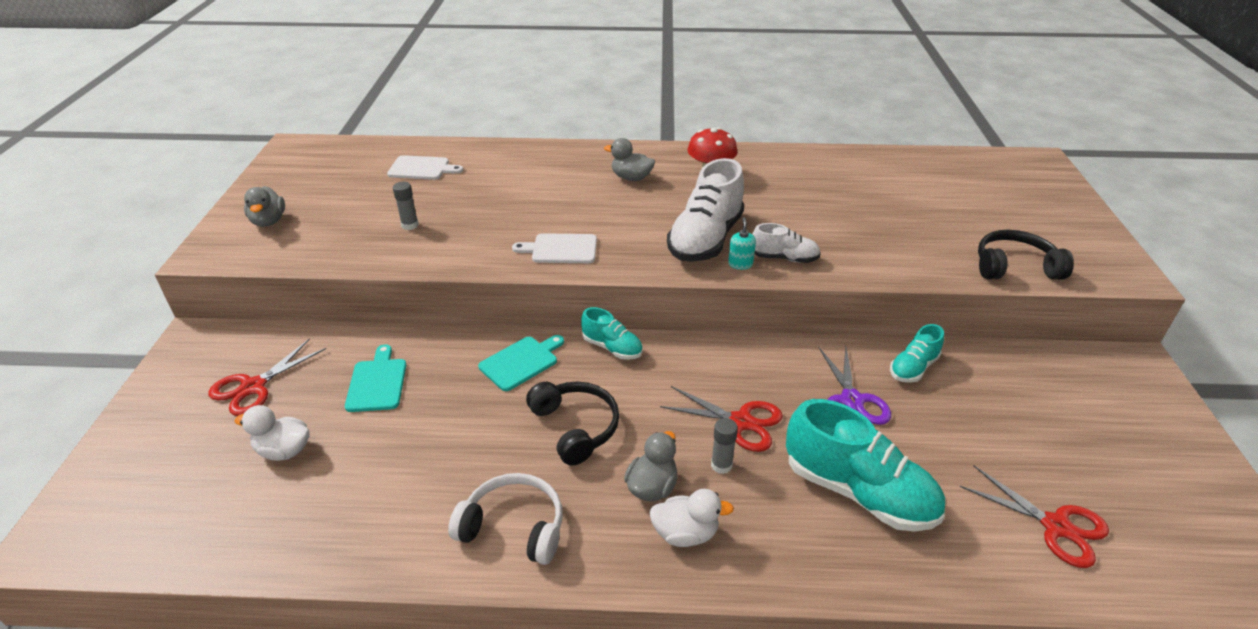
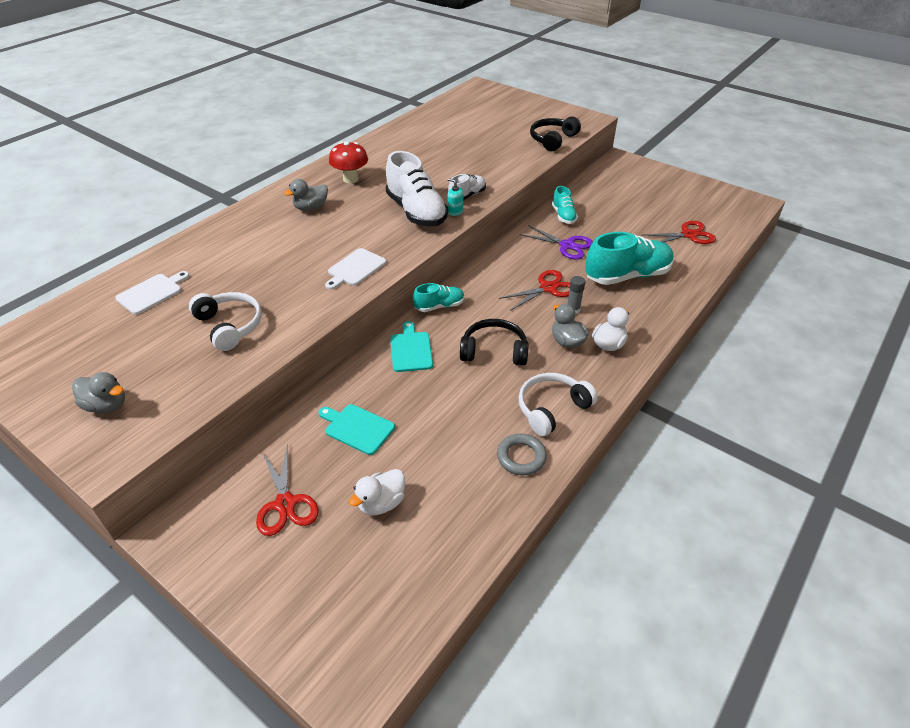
camera: 55 degrees left, 5 degrees up
grey glue stick [393,182,418,230] -> white headphones [189,292,262,351]
none -> grey ring [497,434,547,475]

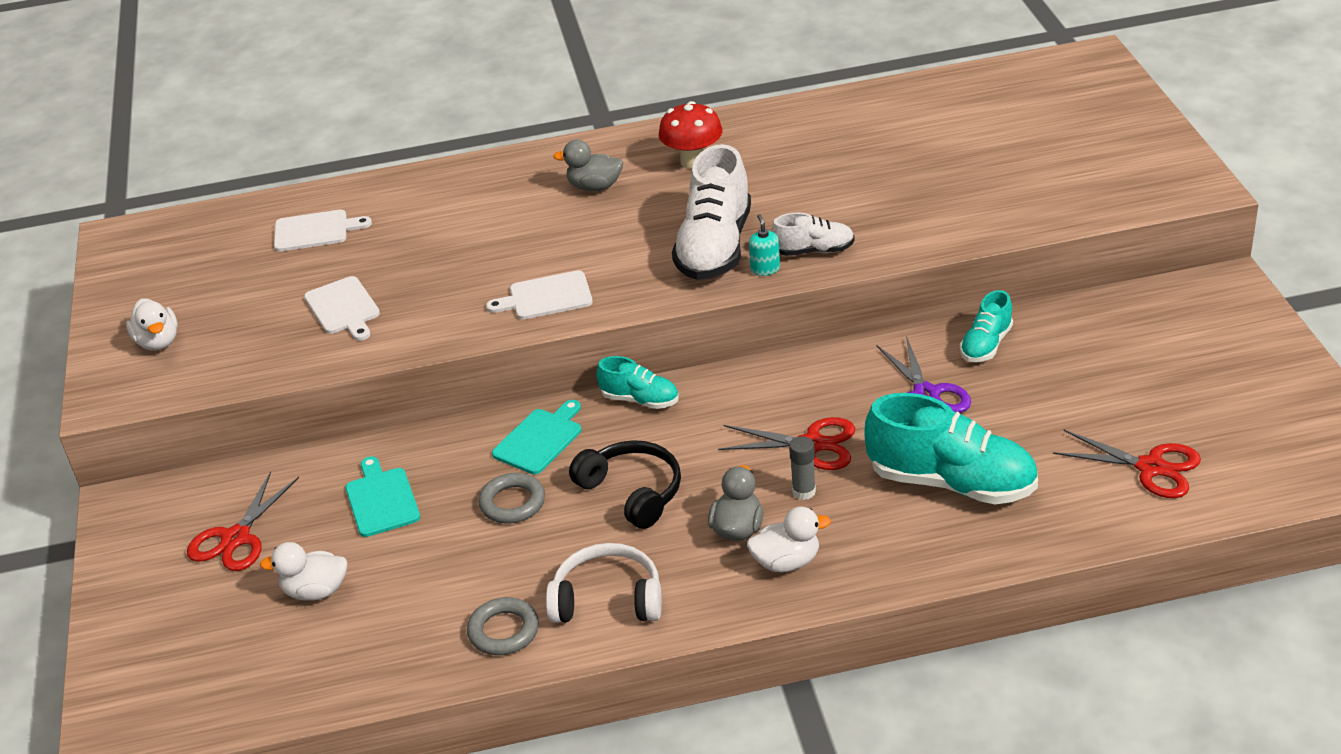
camera: 45 degrees right, 5 degrees down
grey duck [72,372,125,414] -> white duck [126,299,178,350]
white headphones [189,292,262,351] -> white cutting board [304,276,380,341]
black headphones [530,117,581,151] -> none
none -> grey ring [478,473,545,523]

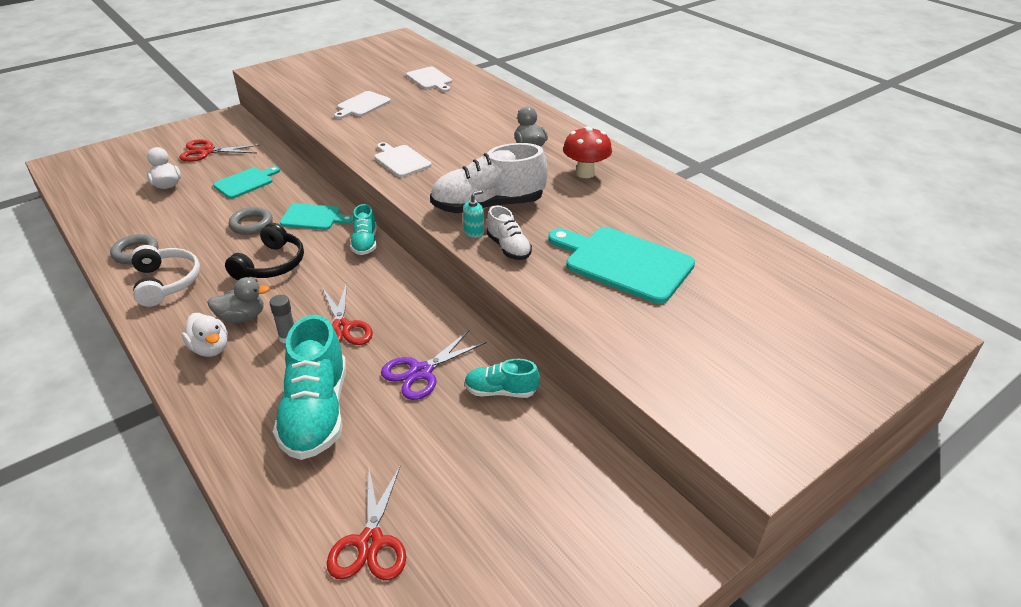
camera: 60 degrees right, 0 degrees up
white duck [126,299,178,350] -> none
none -> turquoise cutting board [548,227,695,304]

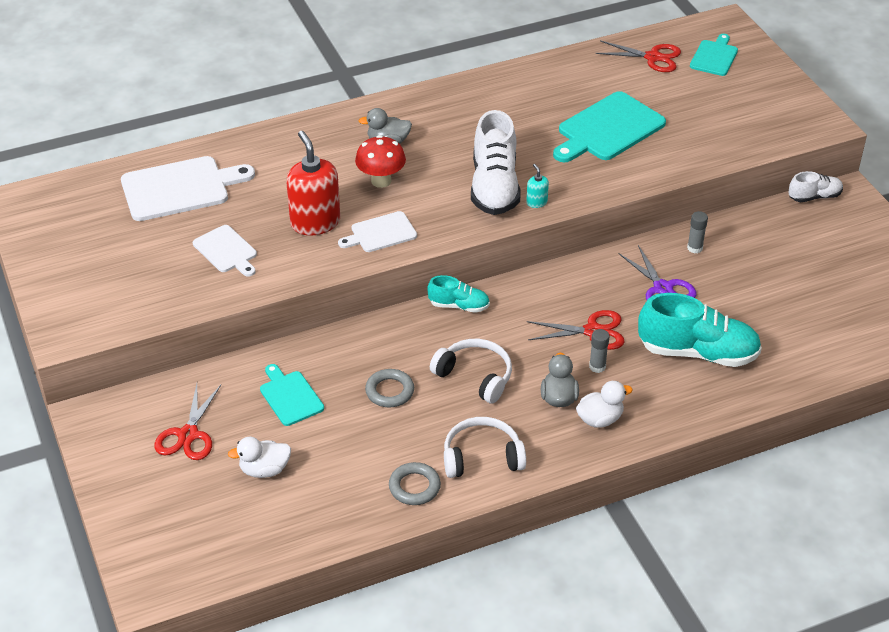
camera: 75 degrees left, 5 degrees up
black headphones [225,223,304,280] -> white headphones [430,339,512,404]
turquoise cutting board [280,203,353,230] -> turquoise cutting board moved to [690,34,738,76]
red scissors [327,465,406,580] -> red scissors moved to [595,40,681,72]
white cutting board [406,67,452,92] -> white cutting board [121,156,255,221], size x1.74
turquoise shoe [464,359,540,398] -> grey glue stick [687,211,708,253]
white shoe [486,205,532,260] -> white shoe moved to [788,171,843,202]
red mushroom [563,126,612,178] -> red mushroom moved to [355,135,406,188]
none -> red soap dispenser [286,131,340,236]

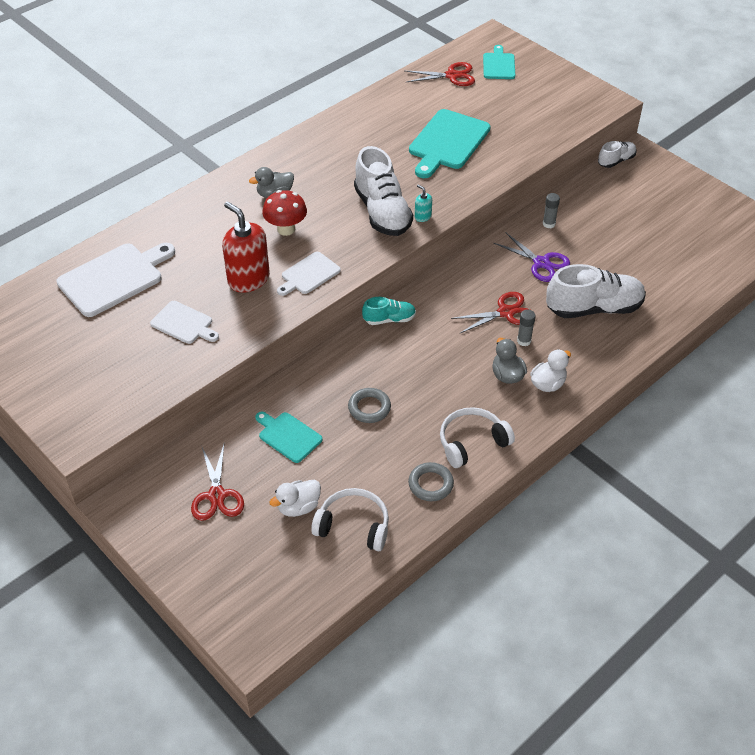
camera: 20 degrees left, 5 degrees up
white headphones [430,339,512,404] -> white headphones moved to [311,488,389,552]
turquoise shoe [638,293,762,367] -> white shoe [546,264,646,318]

